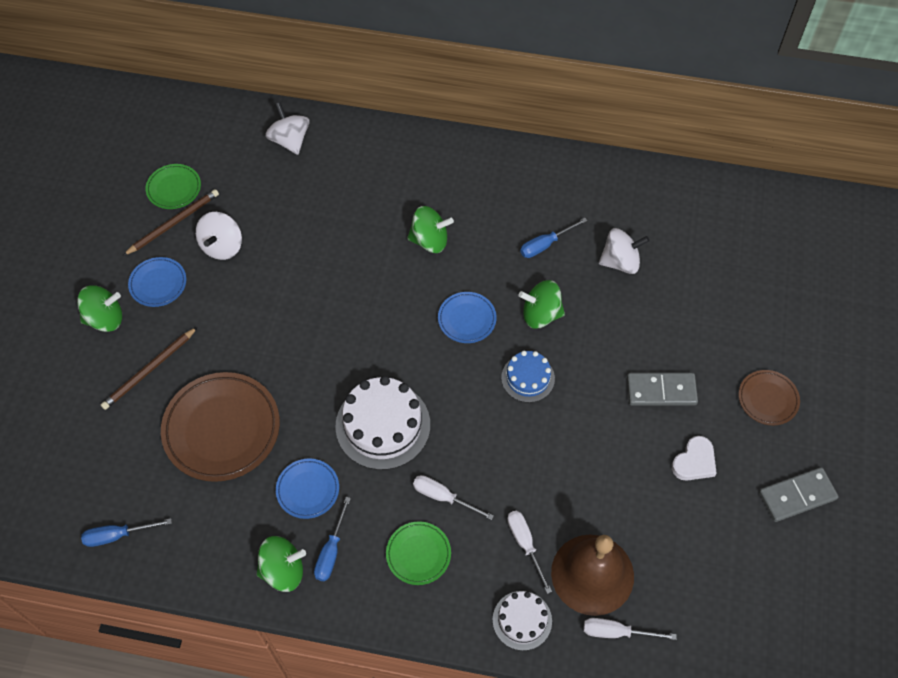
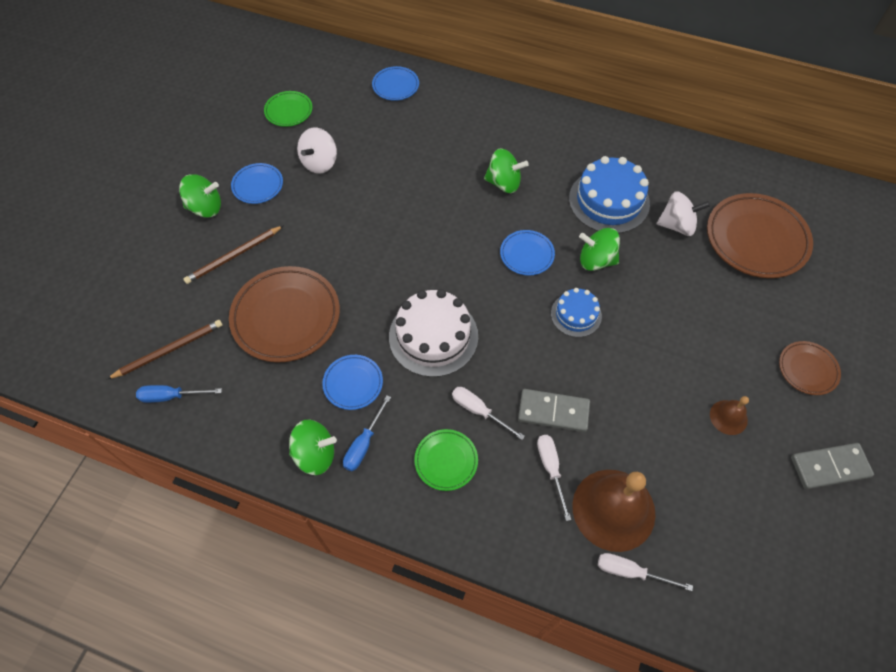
camera: 10 degrees right, 0 degrees up
brown pencil [123,189,219,256] -> brown pencil moved to [107,320,222,379]
white spinning top [265,102,310,155] -> blue plate [372,66,419,101]
white cake [493,591,552,651] -> none
blue screwdriver [520,218,587,258] -> blue cake [569,156,650,233]
grey domino [627,373,698,406] -> grey domino moved to [518,389,590,432]
white heart [672,436,717,481] -> brown bell [710,396,749,435]
none -> brown plate [707,193,813,278]

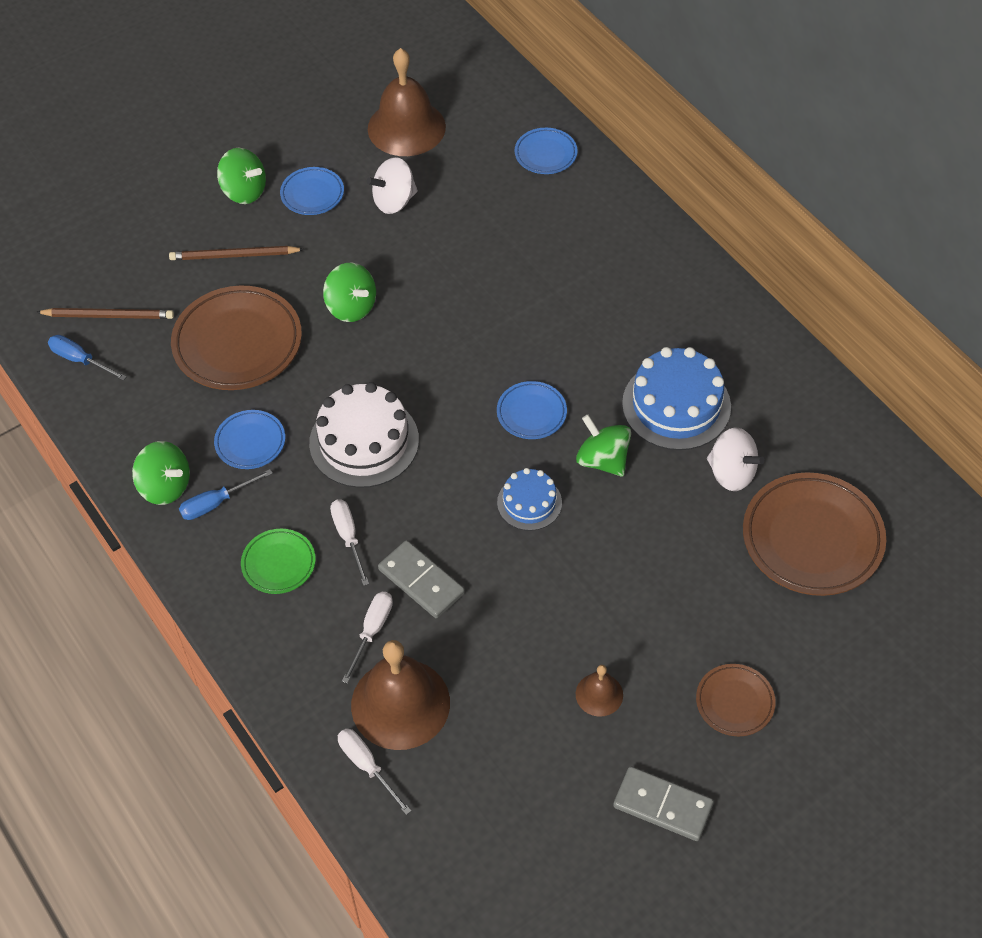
camera: 35 degrees right, 5 degrees down
green plate [264,91,312,127] -> brown bell [368,48,446,156]
green spinning top [484,148,529,193] -> green spinning top moved to [323,263,376,322]

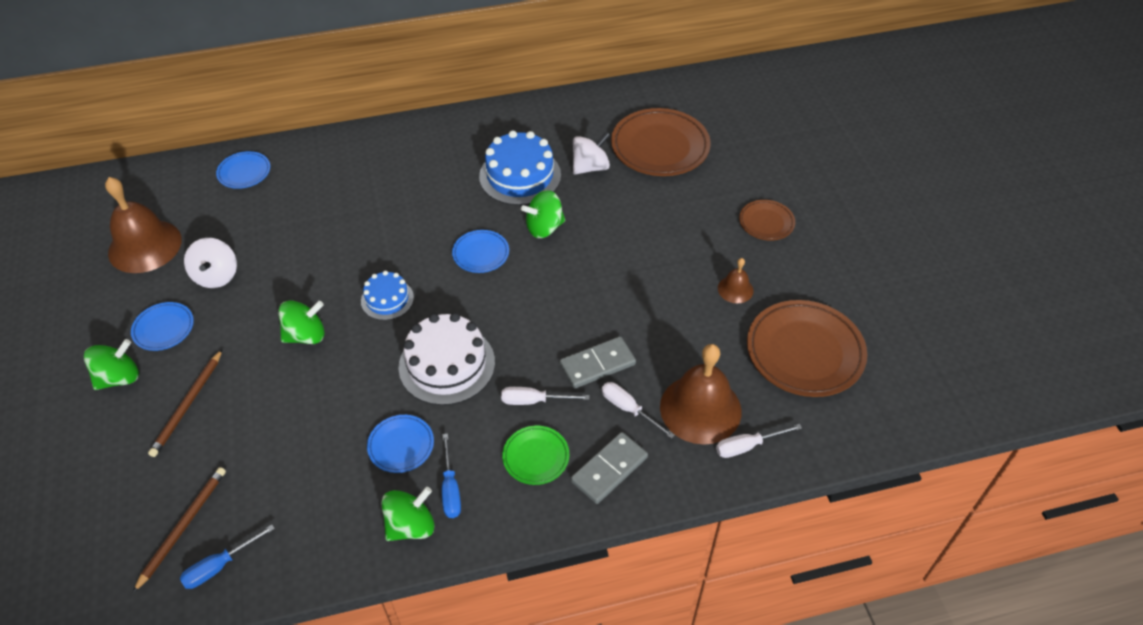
camera: 70 degrees left, 5 degrees down
brown plate [171,286,302,390] -> brown plate moved to [747,300,867,397]
blue cake [497,468,562,531] -> blue cake moved to [361,271,414,320]
grey domino [613,766,714,841] -> grey domino moved to [571,432,648,504]

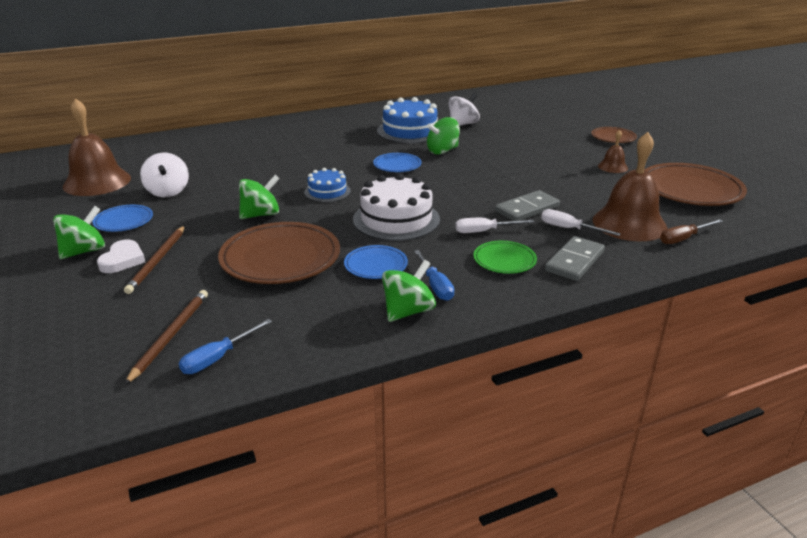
camera: 10 degrees left, 20 degrees down
blue plate [216,151,270,189] -> none
brown plate [611,108,711,176] -> brown plate moved to [218,222,340,284]
white screwdriver [716,424,802,458] -> brown screwdriver [660,219,723,244]
none -> white heart [97,240,145,273]

